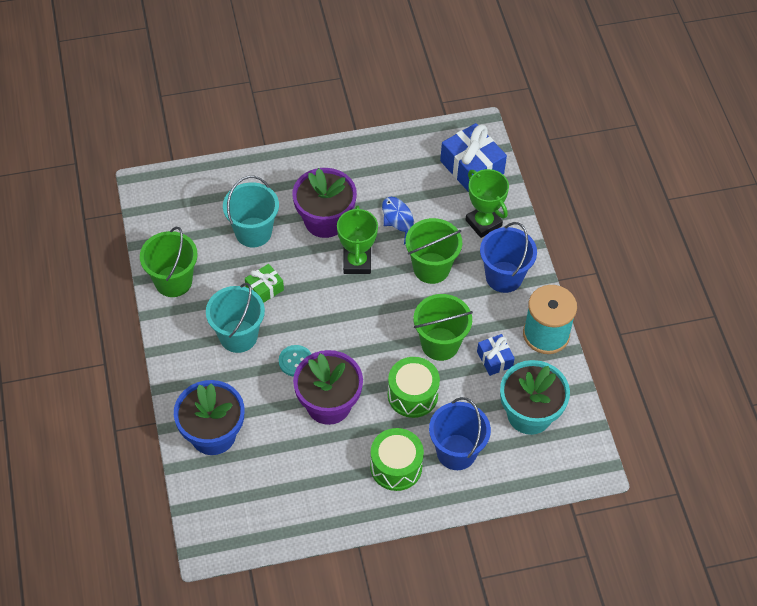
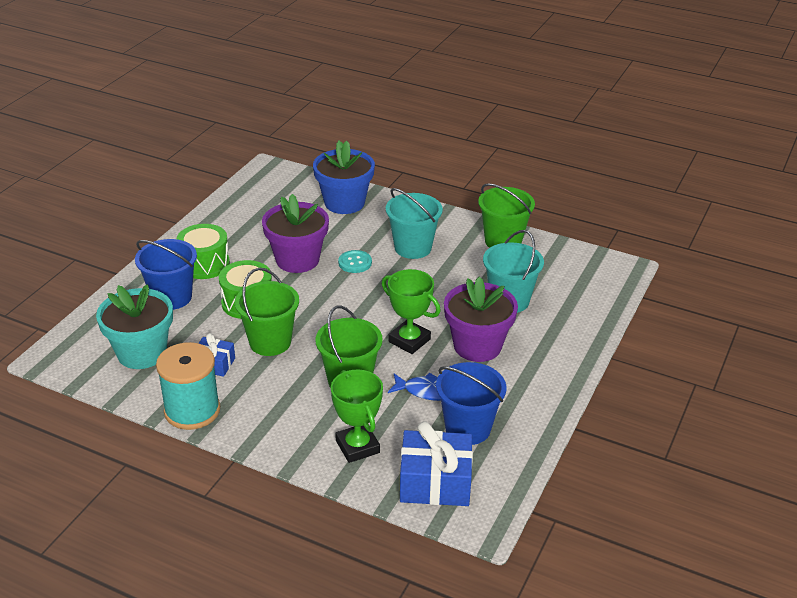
camera: 130 degrees right, 20 degrees down
green gift [245,264,284,303] -> none
green trophy [465,169,509,238] -> green trophy turned 60 degrees clockwise [331,370,383,463]
blue bucket [480,222,537,293] -> blue bucket moved to [436,362,506,445]

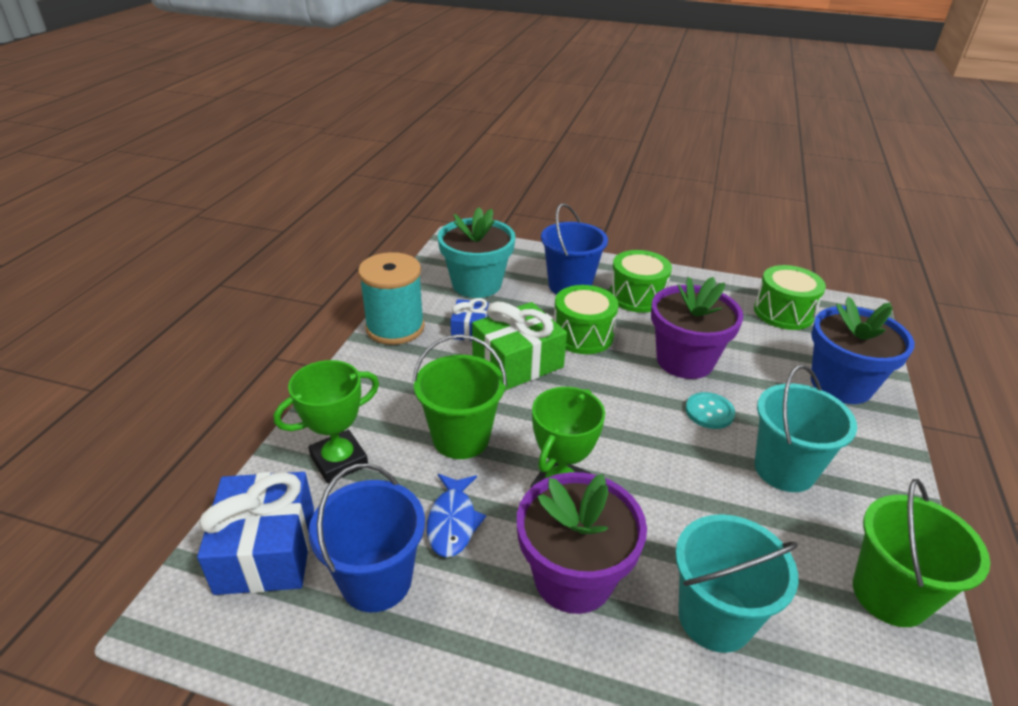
camera: 80 degrees right, 0 degrees up
green bucket [235,268,299,356] -> green gift [472,302,567,390]
none -> green drum [754,265,826,330]

